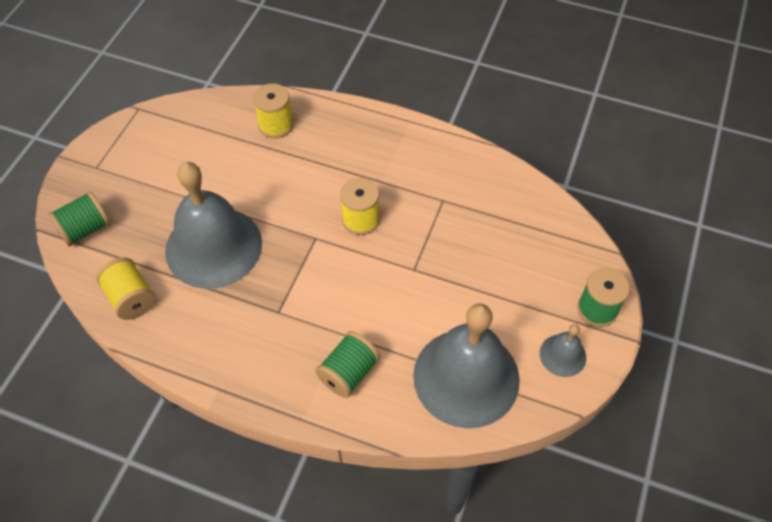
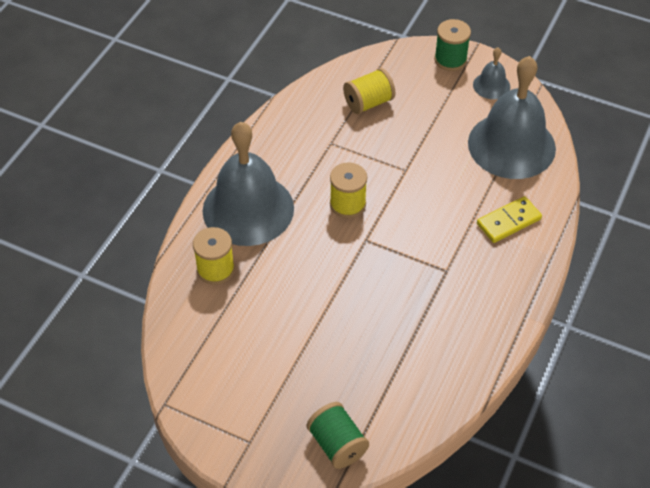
camera: 85 degrees left, 5 degrees down
yellow spool [96,257,155,320] -> yellow spool moved to [343,68,396,114]
grey bell [165,162,262,289] -> grey bell moved to [202,122,294,246]
green spool [315,331,380,398] -> yellow domino [477,196,542,243]

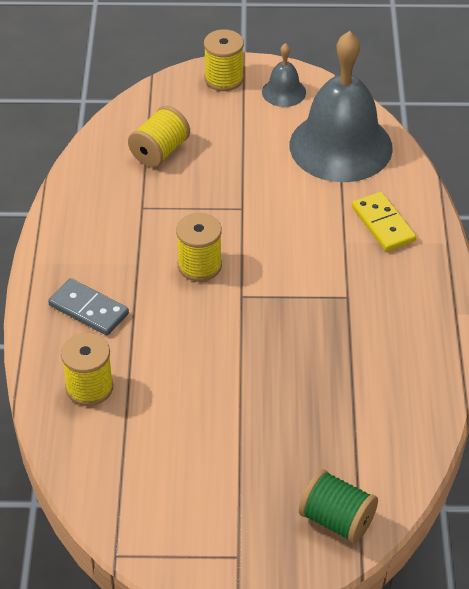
camera: 25 degrees left, 5 degrees down
grey bell [202,122,294,246] -> grey domino [48,278,129,335]
green spool [434,19,471,71] -> yellow spool [204,29,244,91]
yellow domino [477,196,542,243] -> yellow domino turned 60 degrees counterclockwise [352,192,416,251]

